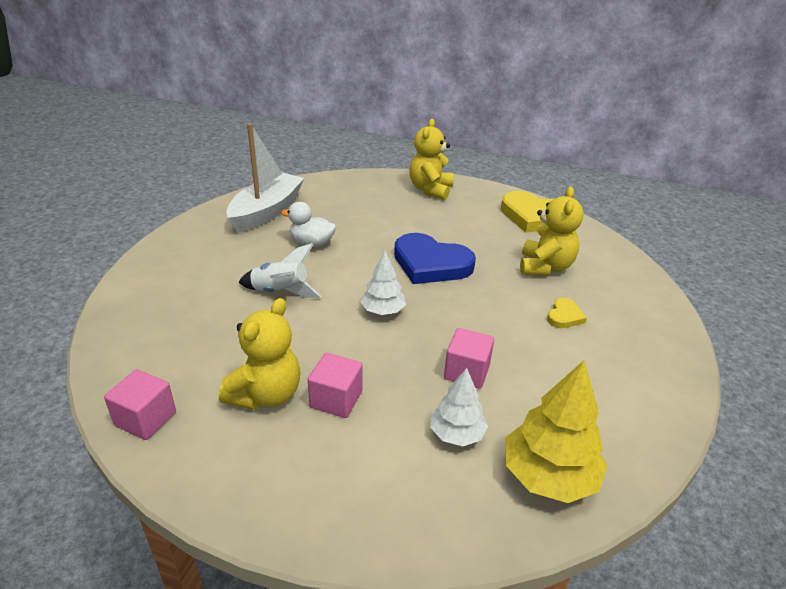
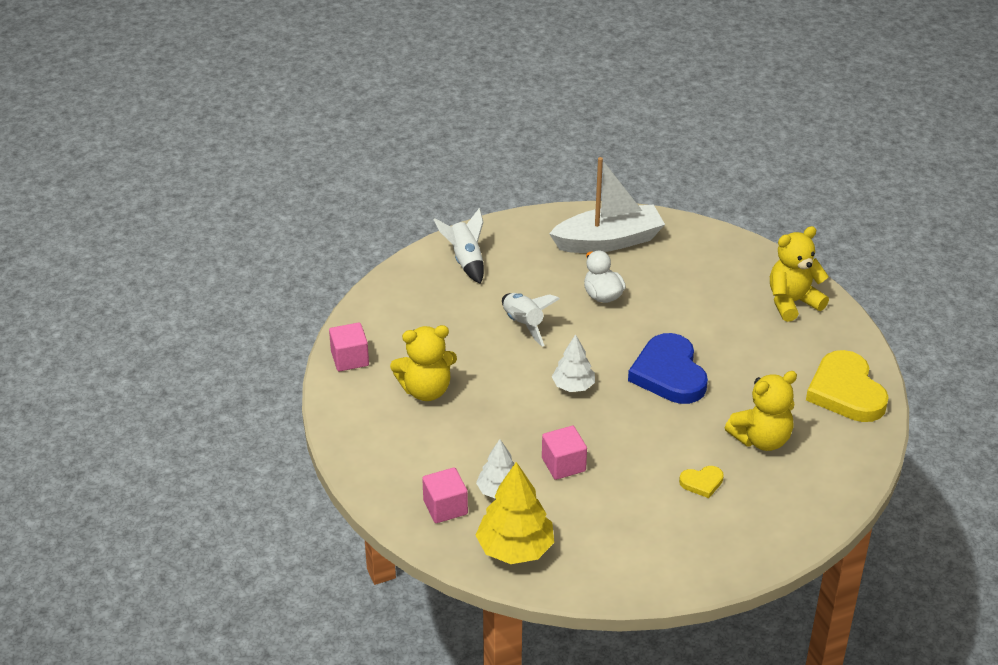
camera: 50 degrees right, 5 degrees up
pink cube [308,353,363,418] -> pink cube moved to [422,467,468,523]
none -> white rocket [433,208,484,284]

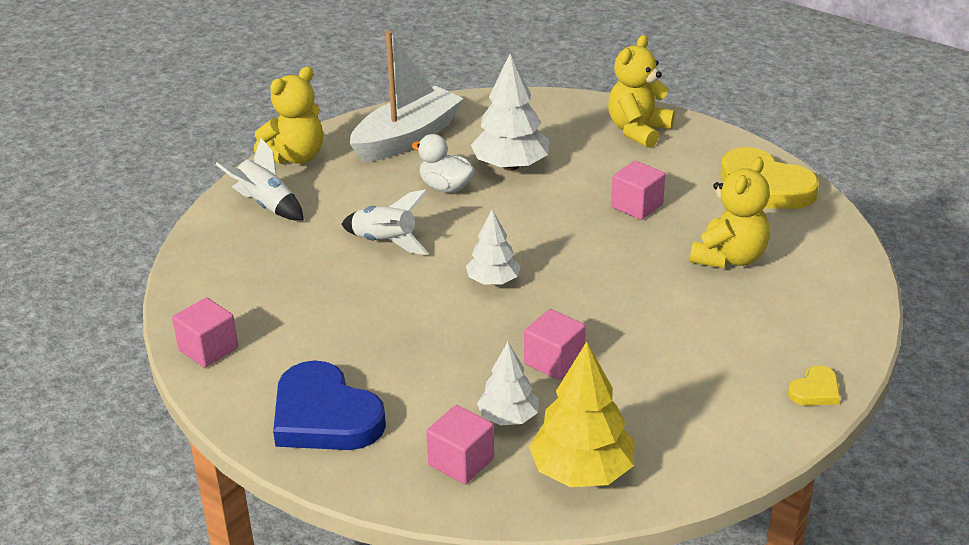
camera: 30 degrees left, 5 degrees down
yellow teddy bear [390,325,457,401] -> yellow teddy bear moved to [254,66,323,165]
blue heart [628,333,708,404] -> blue heart moved to [273,360,386,450]
yellow heart [679,466,724,498] -> yellow heart moved to [788,365,840,406]
none -> white tree [471,54,549,171]
none -> pink cube [611,161,665,220]

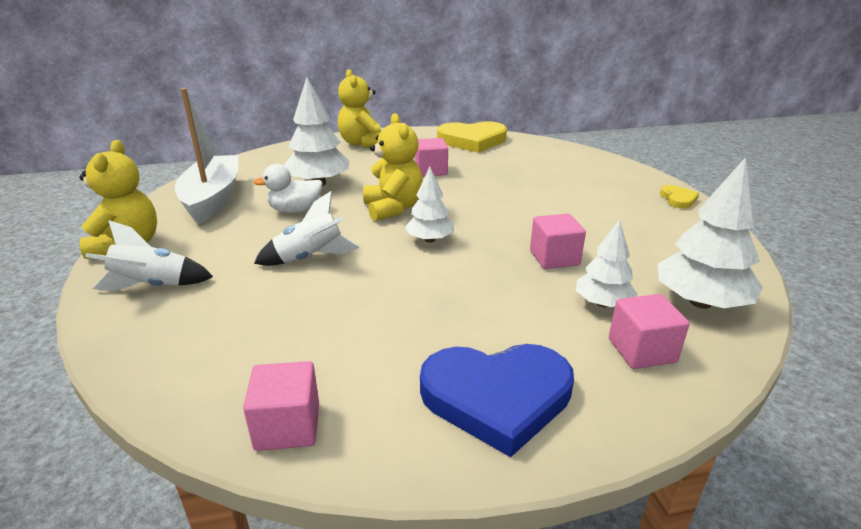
camera: 50 degrees left, 5 degrees down
yellow tree [529,342,635,487] -> white tree [658,157,763,309]
yellow teddy bear [690,157,770,268] -> yellow teddy bear moved to [363,113,423,221]

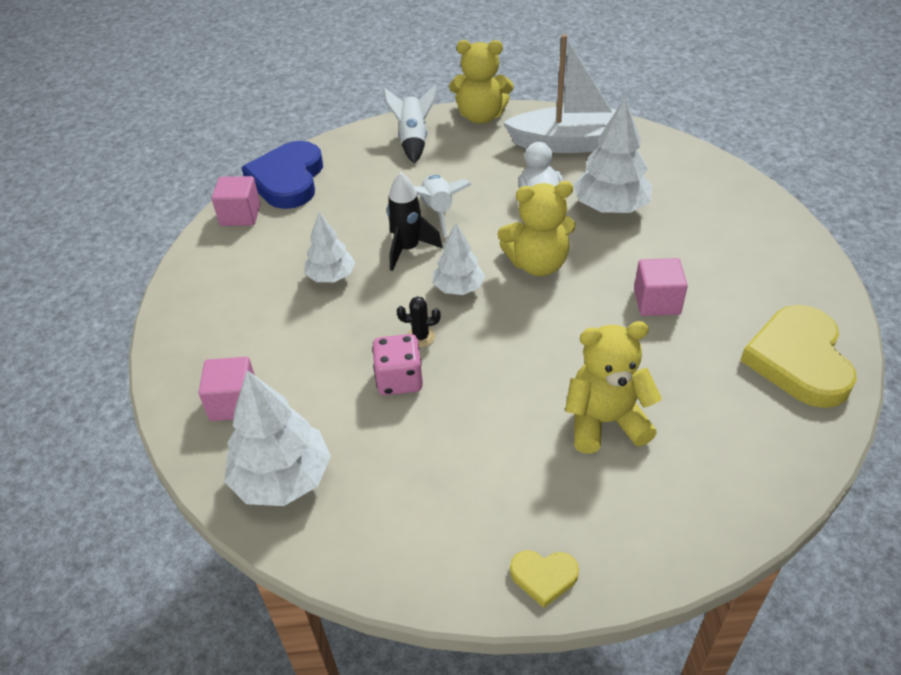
camera: 100 degrees right, 15 degrees up
yellow teddy bear [338,69,381,148] -> yellow teddy bear moved to [565,321,662,454]
blue heart [420,344,574,457] -> blue heart moved to [241,141,323,209]
pink cube [530,213,586,269] -> pink dice [372,334,423,395]
white tree [576,220,637,307] -> white tree moved to [305,212,355,282]
none -> black rocket [387,172,443,271]
none -> black cactus [397,296,441,347]

